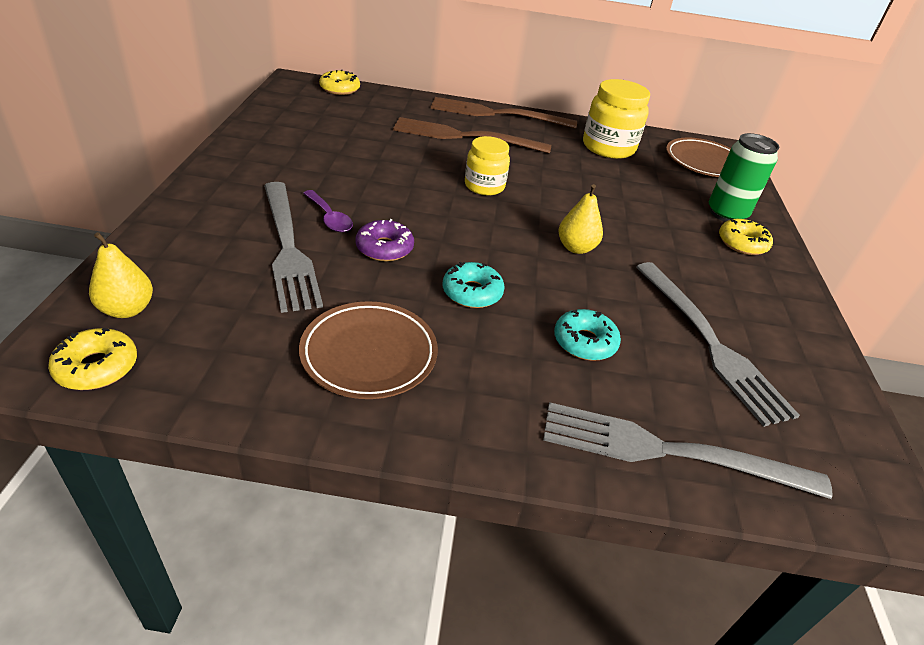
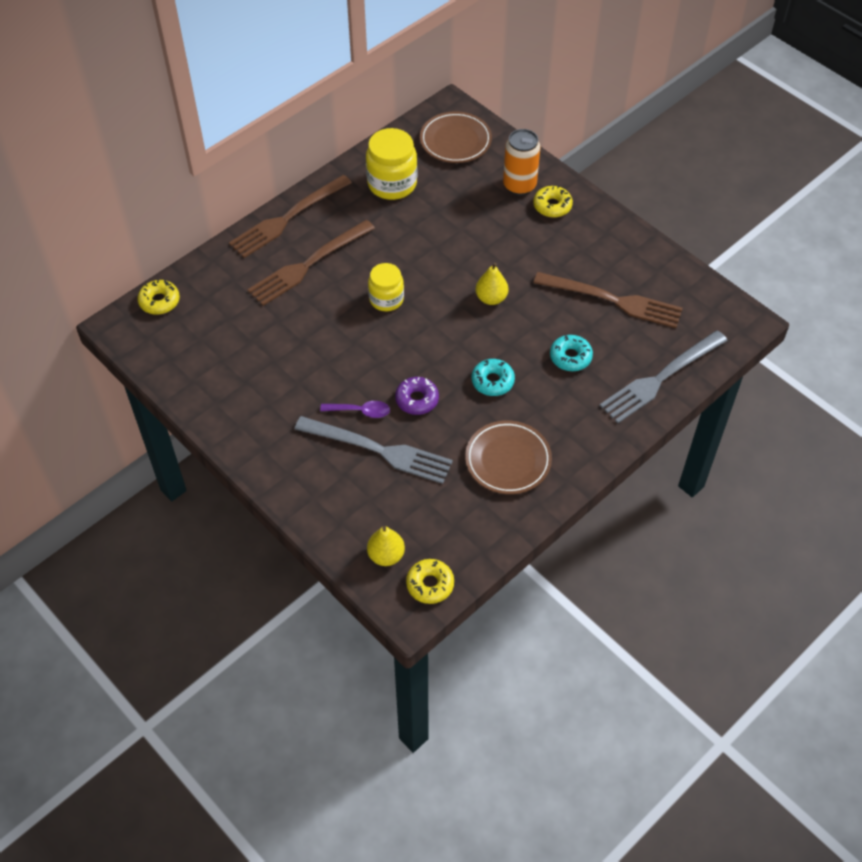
camera: 45 degrees left, 15 degrees up
grey fork [636,262,800,427] -> brown fork [534,272,683,328]
green can [709,133,779,222] -> orange can [503,129,540,195]

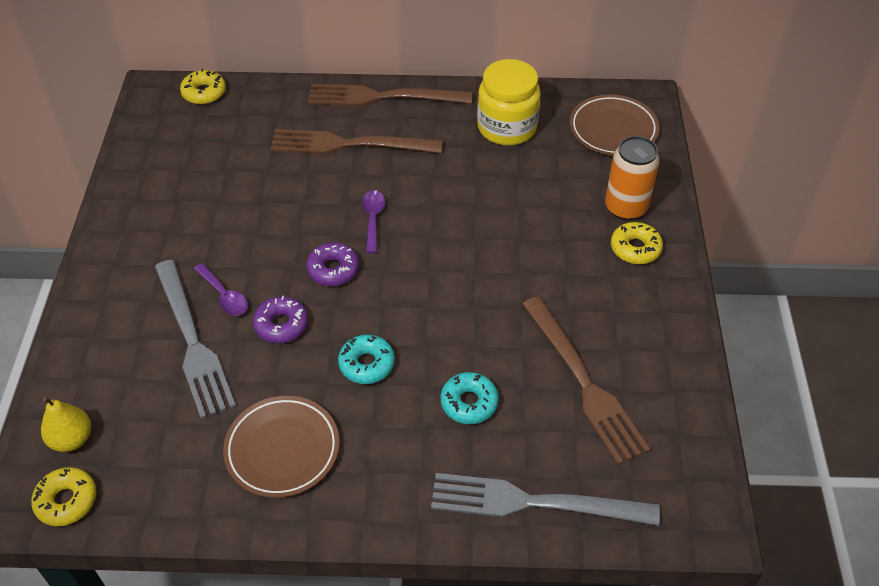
camera: 45 degrees right, 5 degrees down
yellow jar [368,263,404,311] -> purple spoon [361,190,385,253]
yellow pear [476,263,508,305] -> none
none -> purple donut [306,243,359,286]

